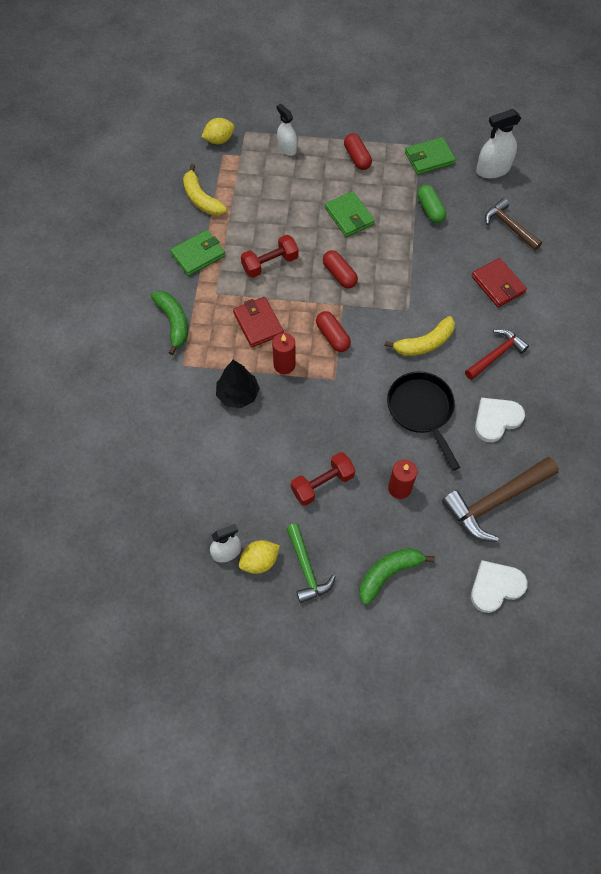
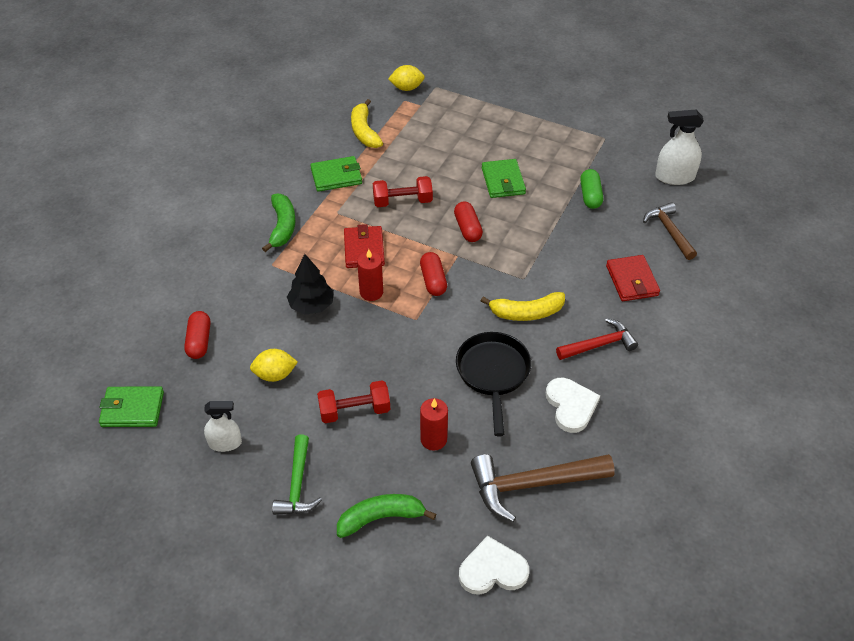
camera: 20 degrees right, 15 degrees down
yellow lemon [239,540,280,574] -> yellow lemon moved to [250,349,298,382]
white spray bottle [276,104,297,156] -> none
red capsule [344,133,372,170] -> red capsule moved to [184,311,210,359]
green wallet [405,137,456,175] -> green wallet moved to [99,386,164,427]
white heart [475,398,525,442] -> white heart turned 90 degrees clockwise [546,378,600,433]

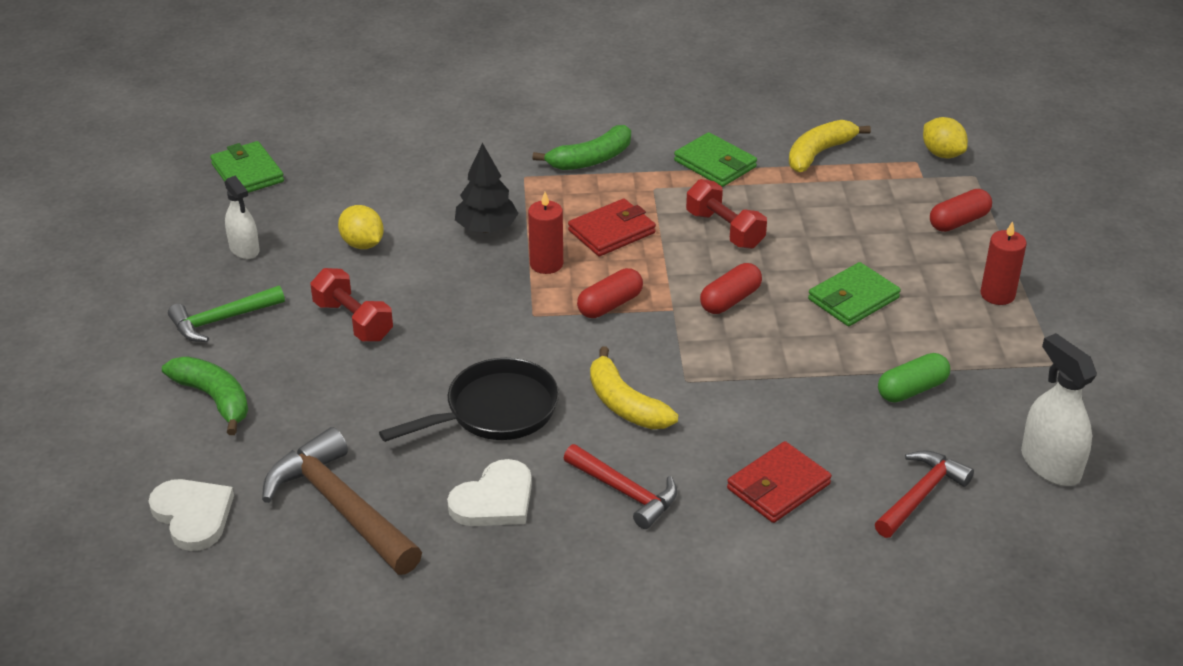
camera: 60 degrees right, 10 degrees down
red capsule [184,311,210,359] -> red capsule moved to [930,189,992,232]
red candle [420,398,448,451] -> red candle moved to [981,221,1027,305]
brown hammer [643,202,697,260] -> red hammer [875,450,974,538]

